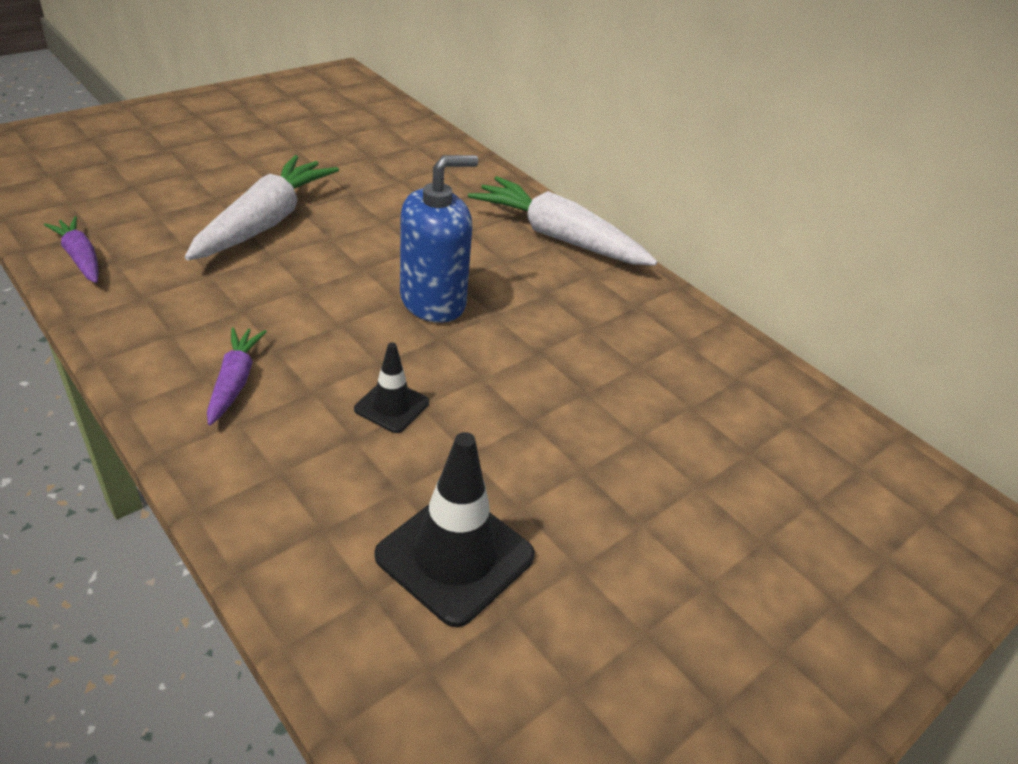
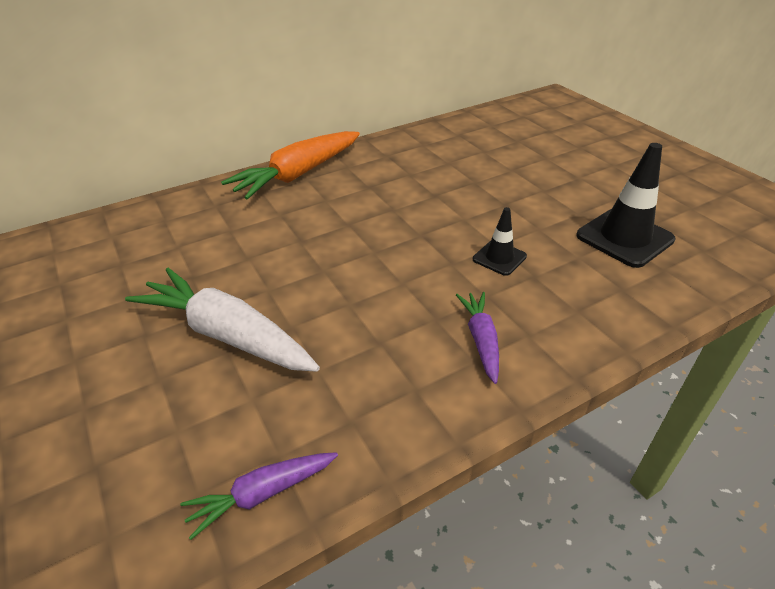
camera: 75 degrees left, 0 degrees up
purple carrot [207,327,267,425] -> purple carrot turned 75 degrees clockwise [456,292,499,384]
blue soap dispenser [400,155,478,323] -> none
white carrot [468,176,658,266] -> orange carrot [221,131,360,200]

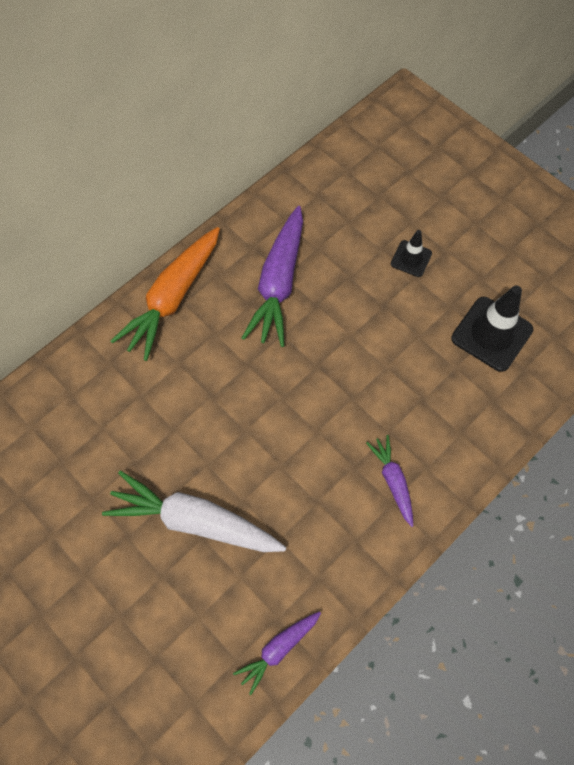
camera: 15 degrees left, 25 degrees up
black traffic cone [473,207,527,276] -> black traffic cone moved to [391,230,432,277]
none -> purple carrot [242,206,303,347]

